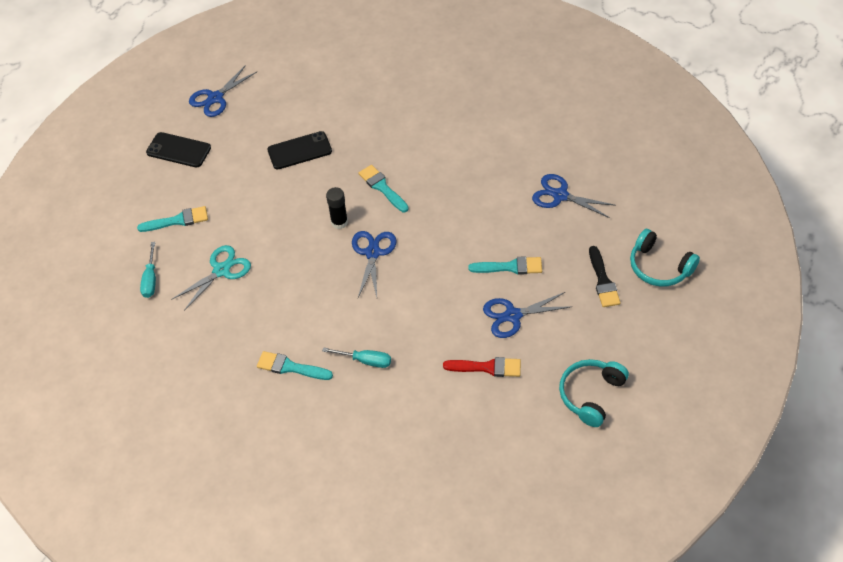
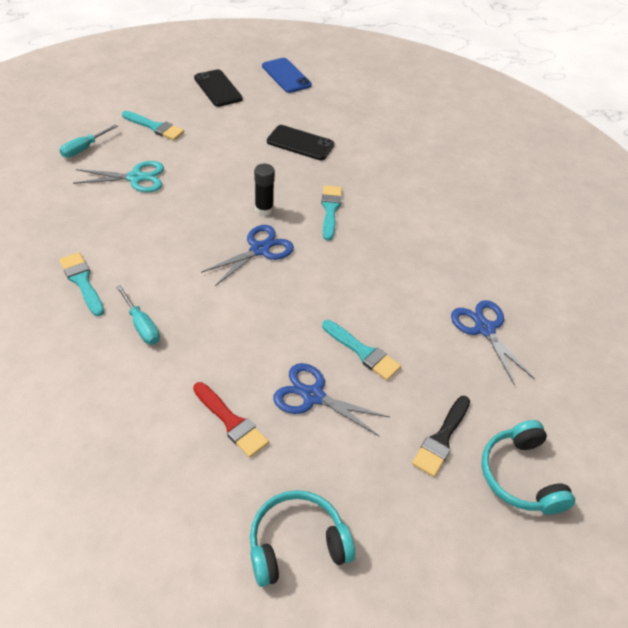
camera: 35 degrees right, 5 degrees down
blue scissors [189,65,257,117] -> blue phone [262,58,312,93]

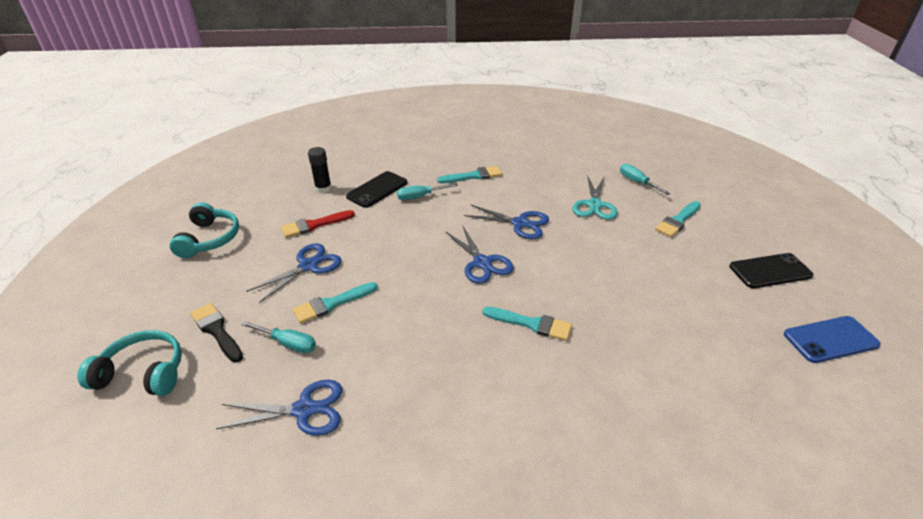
camera: 110 degrees right, 10 degrees down
black glue stick [254,164,275,216] -> black glue stick moved to [308,147,331,193]
black phone [267,125,334,160] -> black phone moved to [346,171,407,208]
none -> turquoise screwdriver [241,321,316,353]
none -> blue scissors [464,204,549,239]

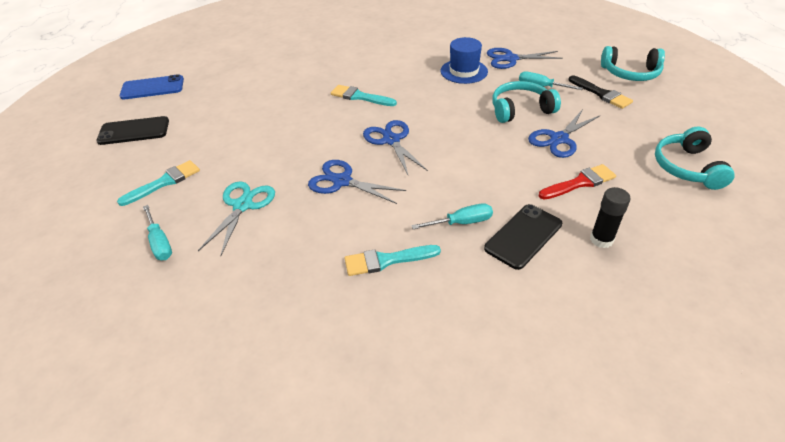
camera: 175 degrees left, 5 degrees up
turquoise brush [293,282,378,324] -> turquoise headphones [492,81,561,123]
none -> blue hat [441,37,488,84]

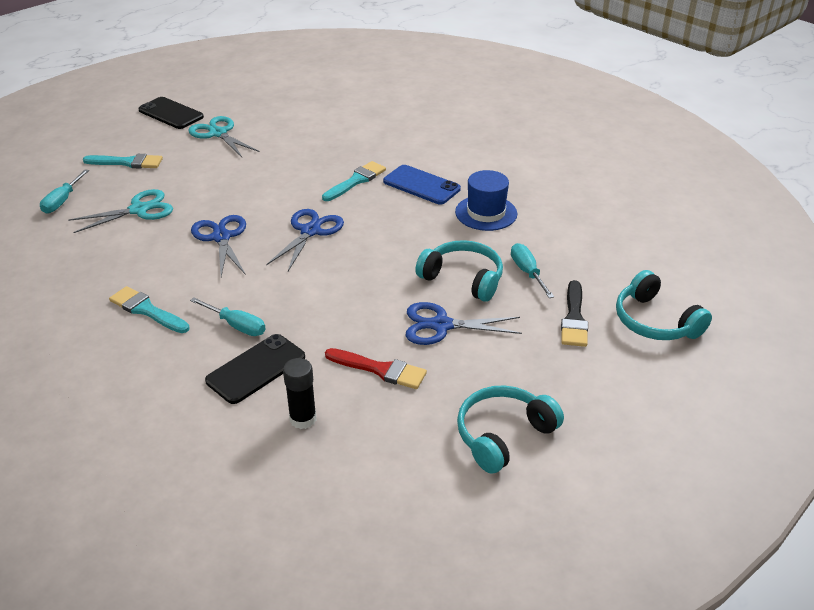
camera: 45 degrees right, 5 degrees down
blue phone [120,74,184,99] -> blue phone moved to [383,165,461,204]
turquoise brush [331,85,397,106] -> turquoise brush turned 60 degrees clockwise [322,161,386,201]
black phone [484,204,562,270] -> black phone turned 45 degrees counterclockwise [205,334,305,404]
blue scissors [487,48,563,69] -> none
none -> turquoise scissors [188,116,259,157]

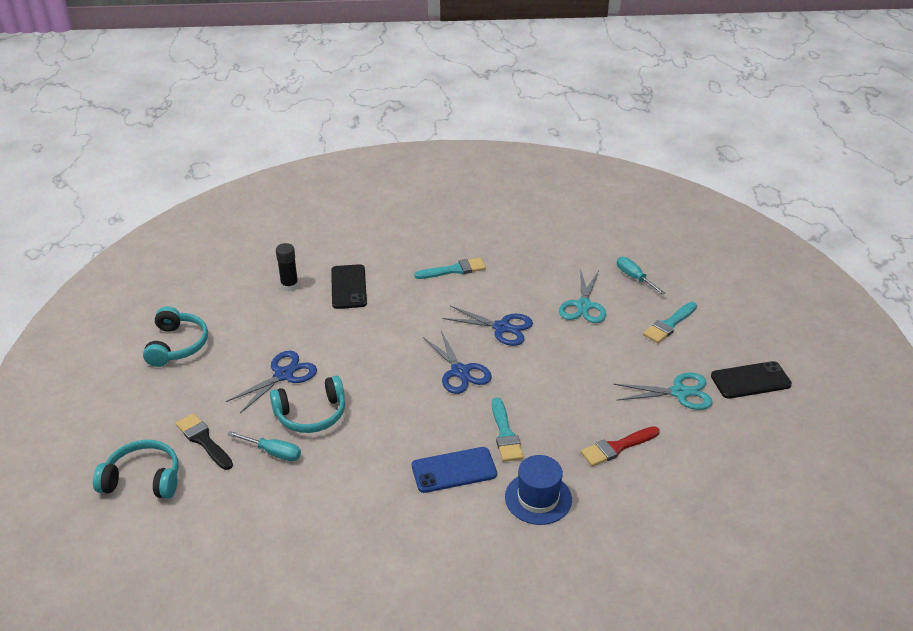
camera: 130 degrees right, 0 degrees up
turquoise screwdriver [190,297,266,336] -> none
red brush [325,348,427,389] -> red brush moved to [581,426,660,466]
blue hat [455,170,517,231] -> blue hat moved to [505,455,572,525]

